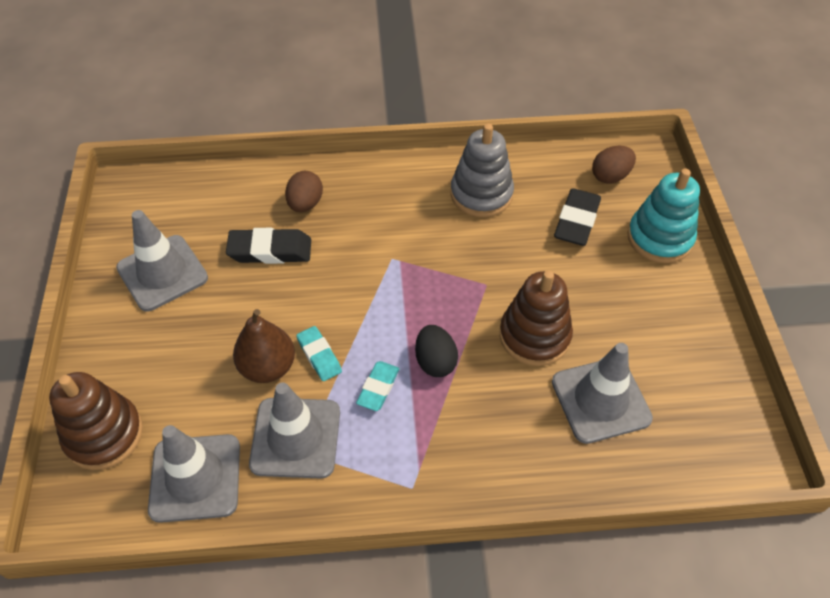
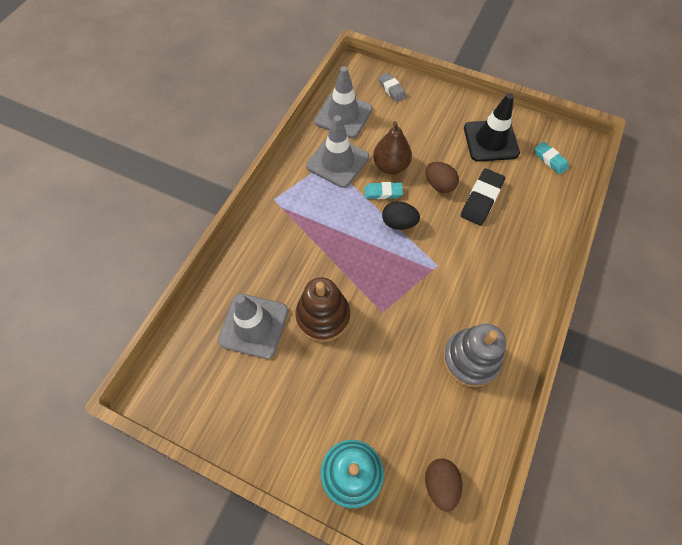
camera: 120 degrees right, 10 degrees up
brown stacking toy [49,372,143,470] -> grey eraser [379,72,406,102]
grey traffic cone [116,210,208,311] -> black traffic cone [464,93,520,162]
brown egg [285,171,323,212] -> brown egg moved to [426,162,459,193]
turquoise eraser [356,361,400,411] -> turquoise eraser moved to [535,142,569,174]
black egg [415,325,458,377] -> black egg moved to [382,201,420,230]
black eraser [554,188,601,246] -> none

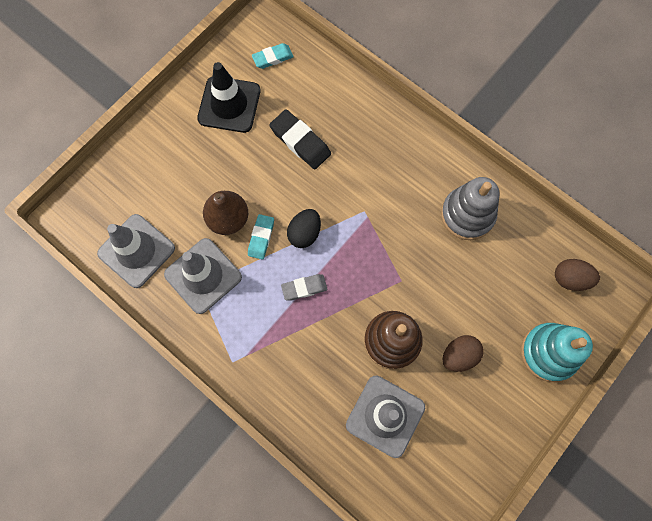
camera: 75 degrees left, 10 degrees up
grey eraser [379,72,406,102] -> grey eraser moved to [281,274,328,301]
brown egg [426,162,459,193] -> brown egg moved to [443,335,484,372]

